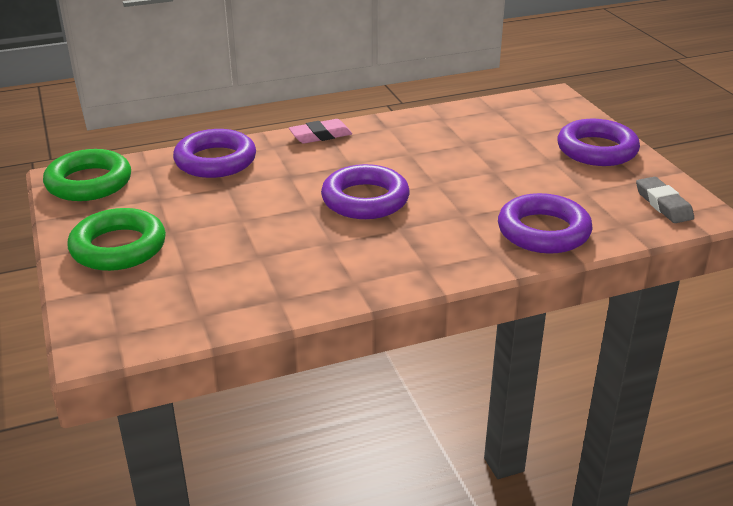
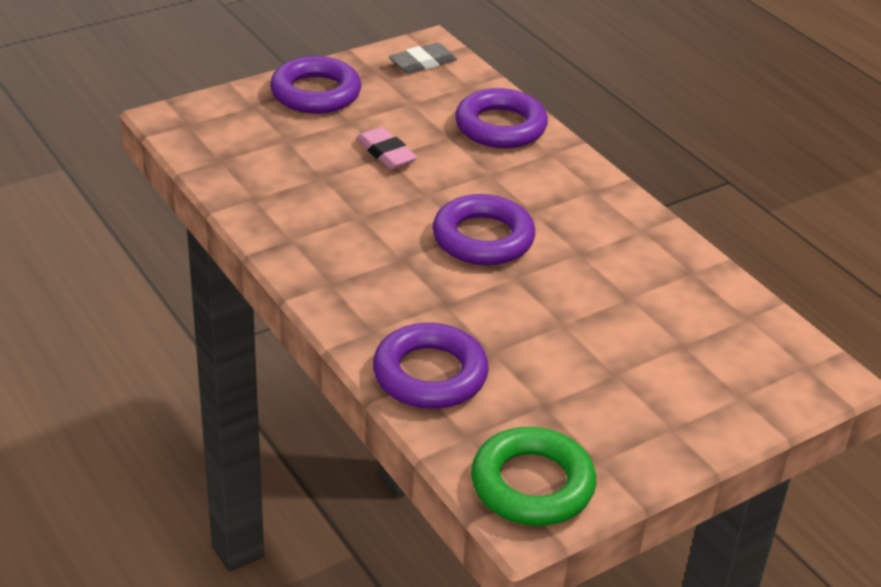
camera: 105 degrees left, 5 degrees up
green ring [67,208,166,271] -> none
pink eraser [289,119,352,144] -> pink eraser moved to [356,127,417,170]

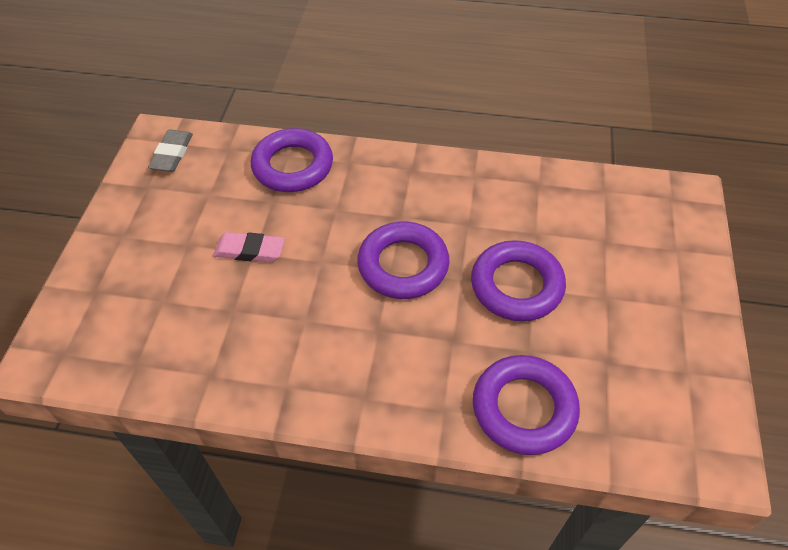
camera: 45 degrees left, 15 degrees up
purple ring [270,56,361,114] -> purple ring moved to [471,240,566,321]
green ring [471,427,596,526] -> none

